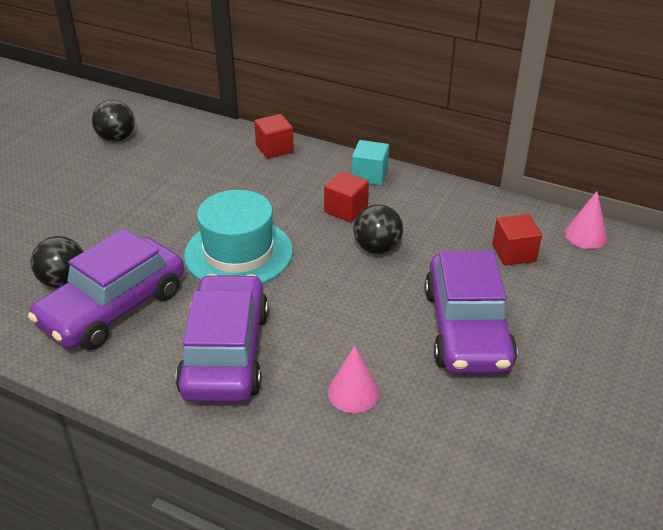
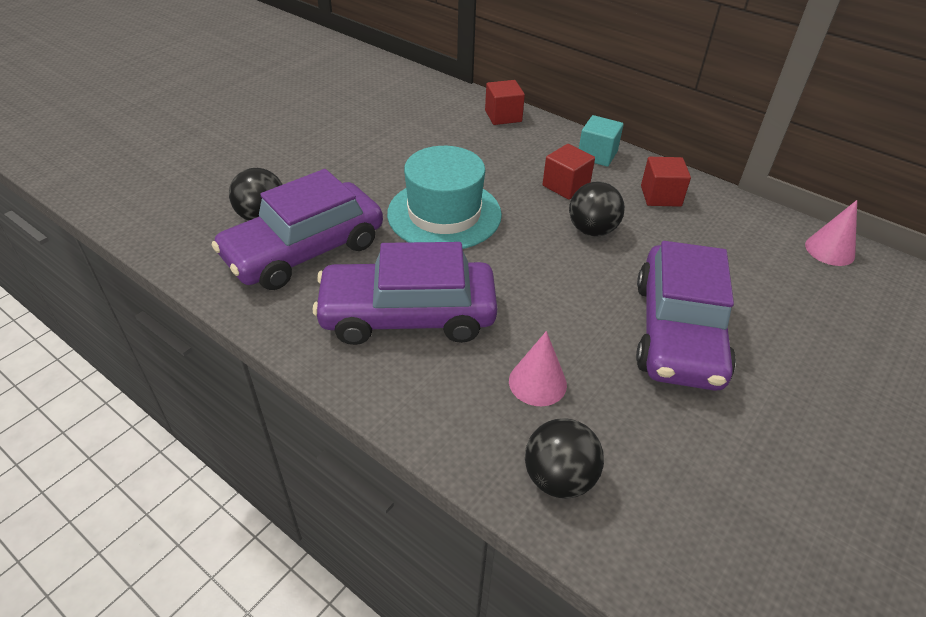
camera: 10 degrees right, 5 degrees up
black ball [92,100,135,142] -> black ball moved to [525,418,604,499]
purple car [176,274,269,402] -> purple car turned 105 degrees counterclockwise [313,242,497,345]
red cube [492,214,542,266] -> red cube moved to [641,157,691,207]

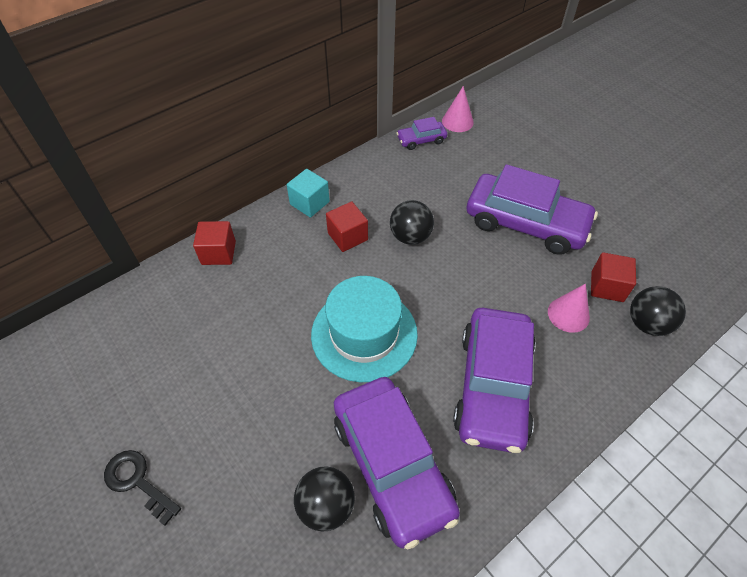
camera: 75 degrees left, 10 degrees up
red cube [641,157,691,207] -> red cube moved to [591,252,636,302]
none -> black key [104,450,181,526]
none -> purple car [397,117,447,150]

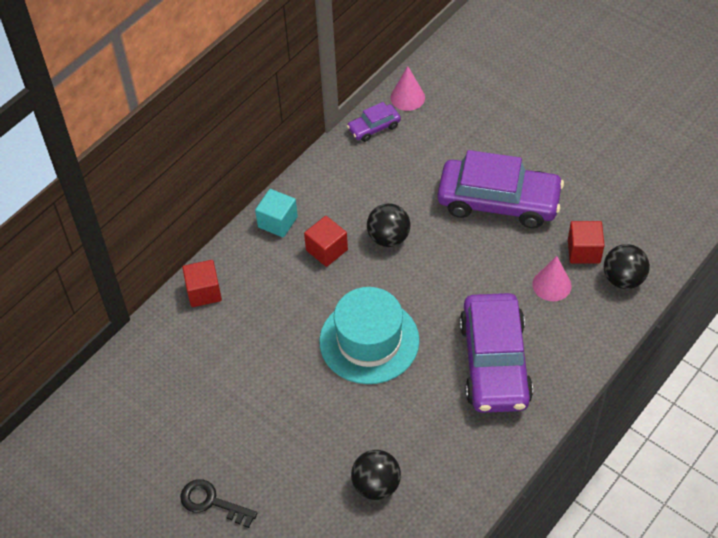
camera: 10 degrees left, 0 degrees up
purple car [334,377,460,549] -> none

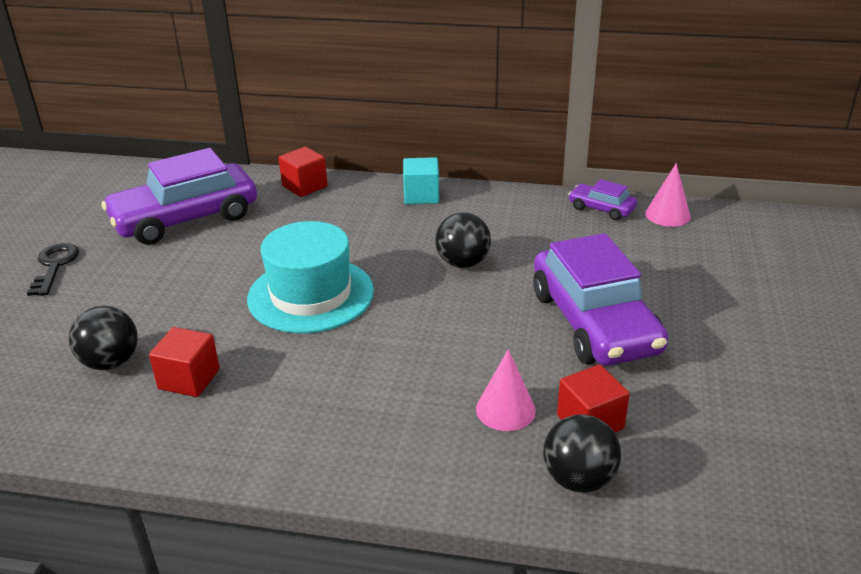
camera: 60 degrees right, 20 degrees down
red cube [304,216,348,267] -> red cube moved to [149,327,220,397]
purple car [459,293,533,413] -> purple car moved to [102,148,257,245]

